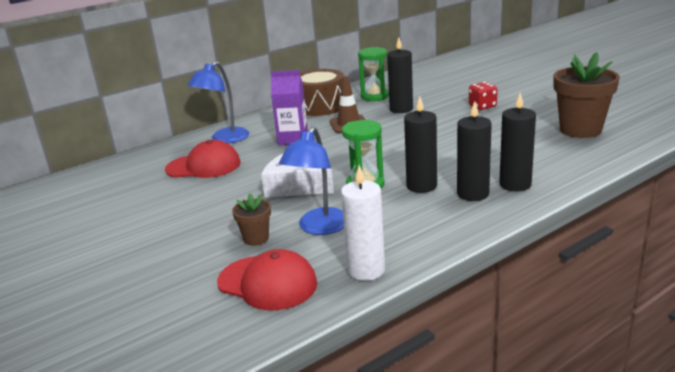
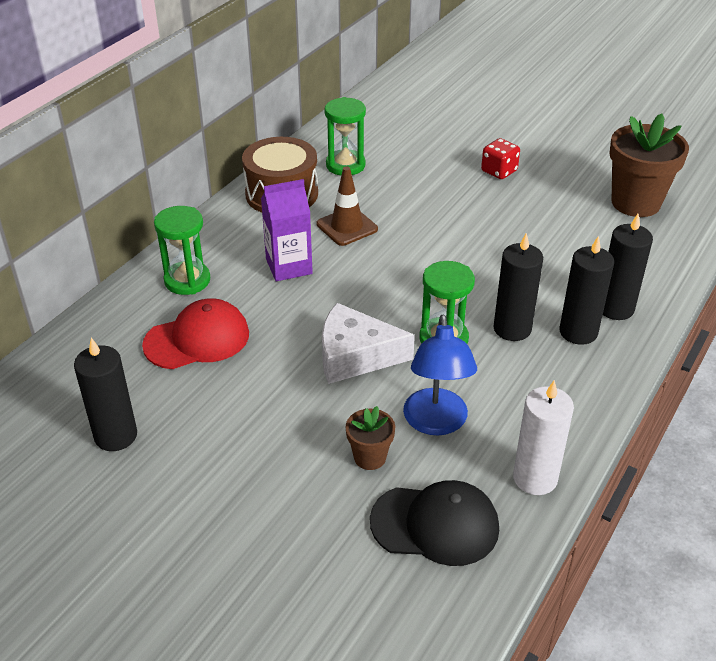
camera: 25 degrees left, 15 degrees up
blue lamp [187,61,249,143] -> green hourglass [154,206,210,295]
red cap [217,249,317,310] -> black cap [370,480,499,566]
black candle [387,37,413,113] -> black candle moved to [74,338,137,451]

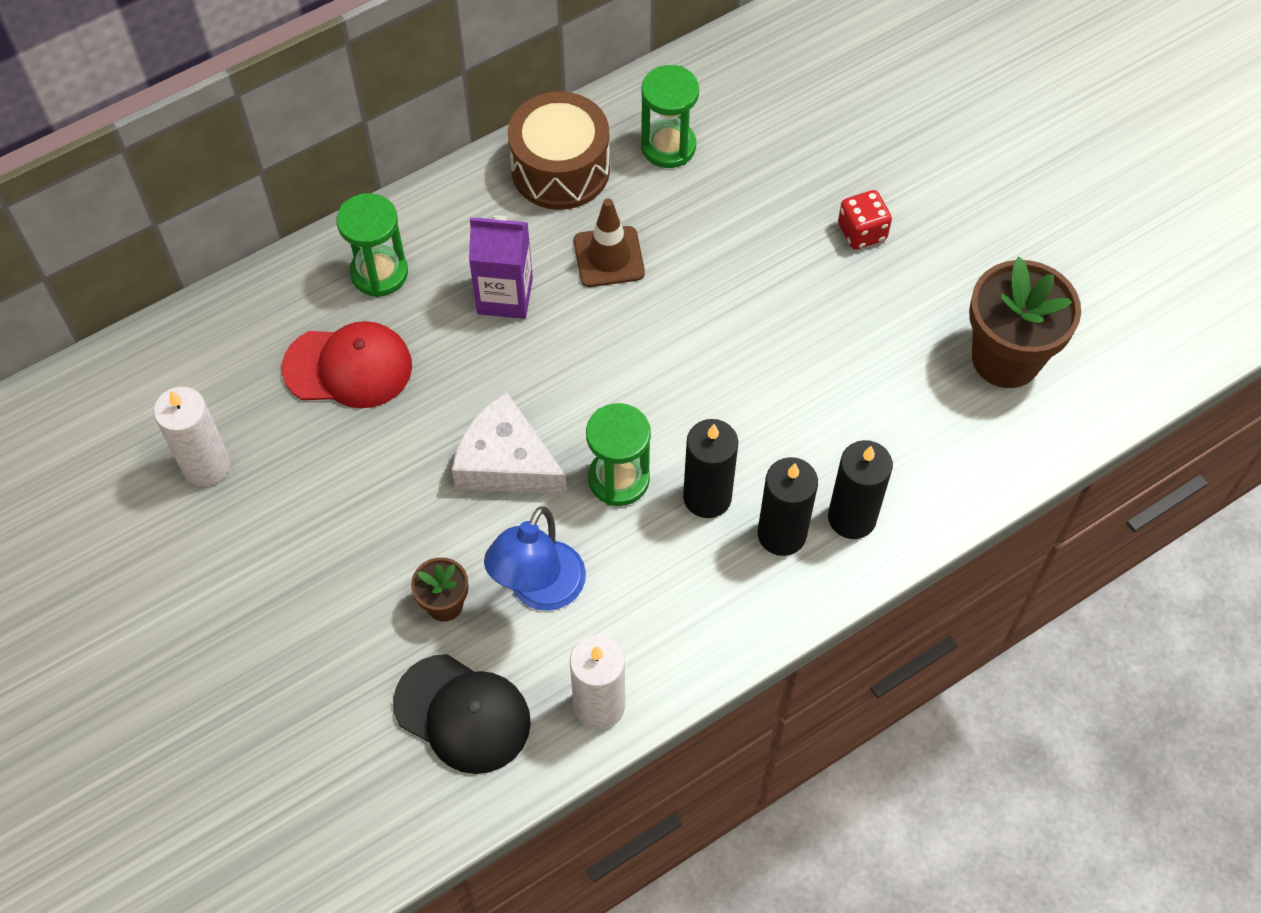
camera: 25 degrees right, 20 degrees up
black candle [74,338,137,451] -> white candle [154,387,230,487]

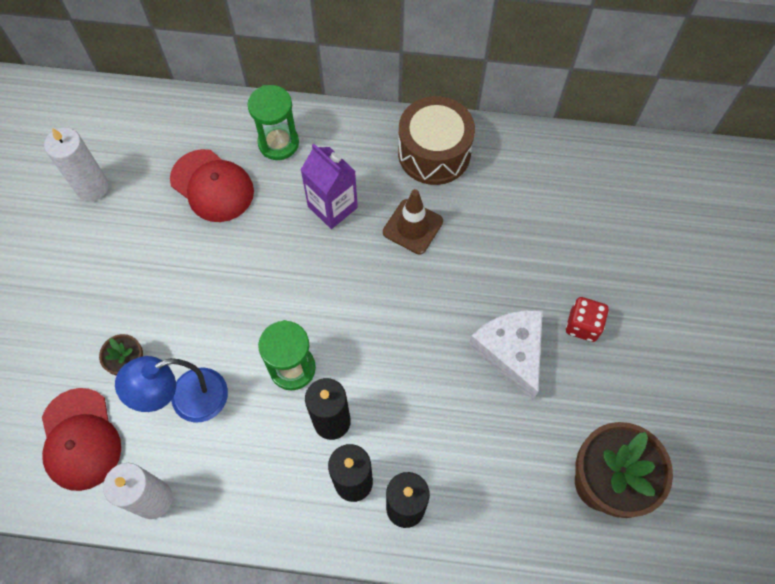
camera: 40 degrees right, 5 degrees up
black cap [393,654,531,774] -> red cap [42,388,121,491]
white cheese [452,392,567,494] -> white cheese moved to [468,310,543,400]
green hourglass [641,65,699,168] -> none

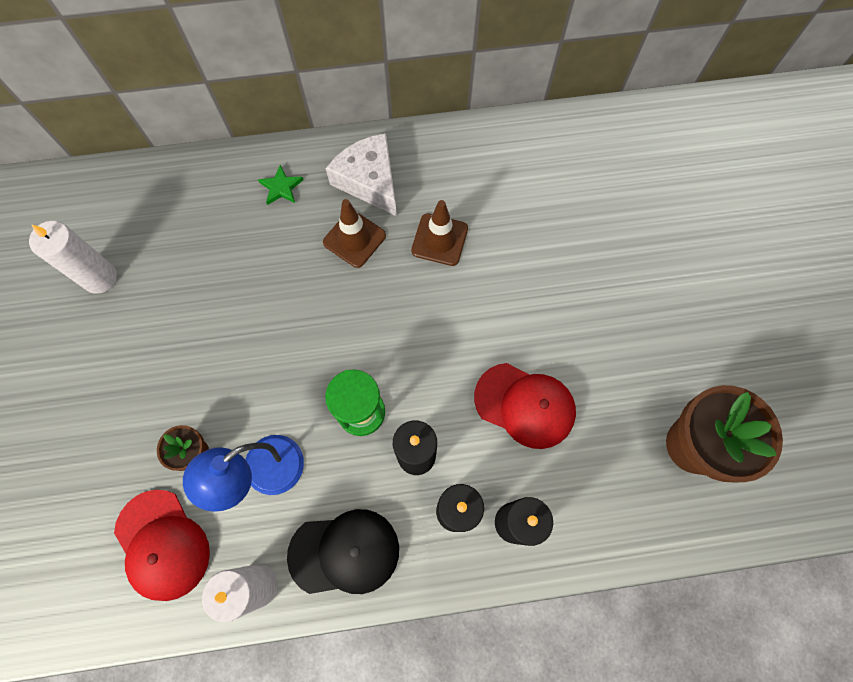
camera: 15 degrees left, 5 degrees up
red cap [170,149,254,222] -> red cap moved to [474,363,576,449]
green hourglass [247,85,299,160] -> green star [258,165,303,205]
purple carton [301,144,358,229] -> brown traffic cone [323,199,386,268]
brown drum [398,96,475,185] -> none
white cheese [468,310,543,400] -> white cheese moved to [325,133,397,216]
red dice [566,297,609,342] -> none
none -> black cap [287,509,399,594]

